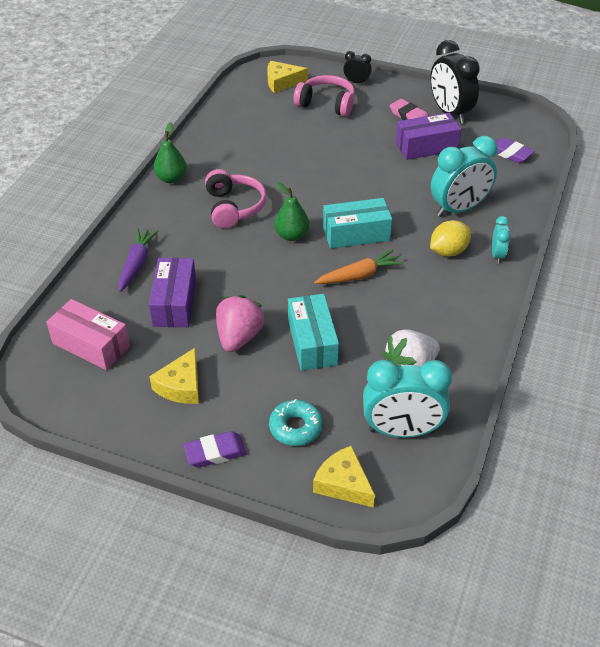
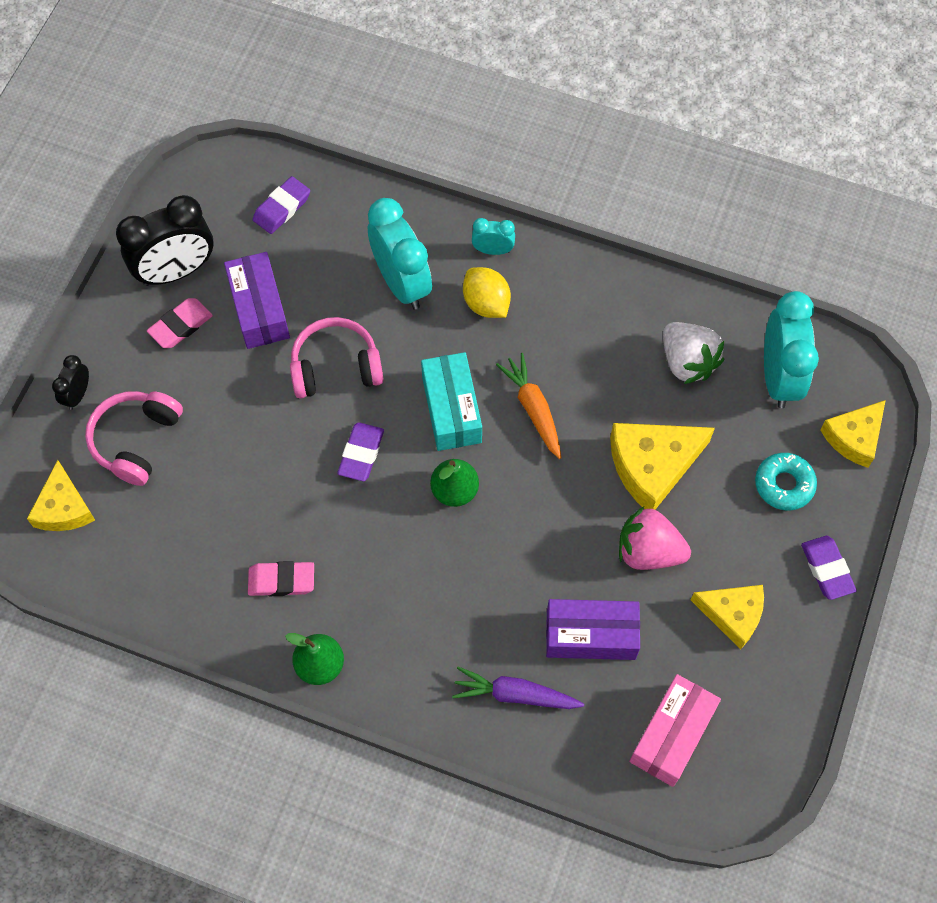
camera: 90 degrees left, 20 degrees up
pink headphones [205,169,267,228] -> pink headphones moved to [290,317,384,398]
turquoise box [288,294,339,371] -> yellow cheese [610,423,715,510]
none -> pink eraser [248,561,314,596]
none -> purple eraser [337,422,384,481]

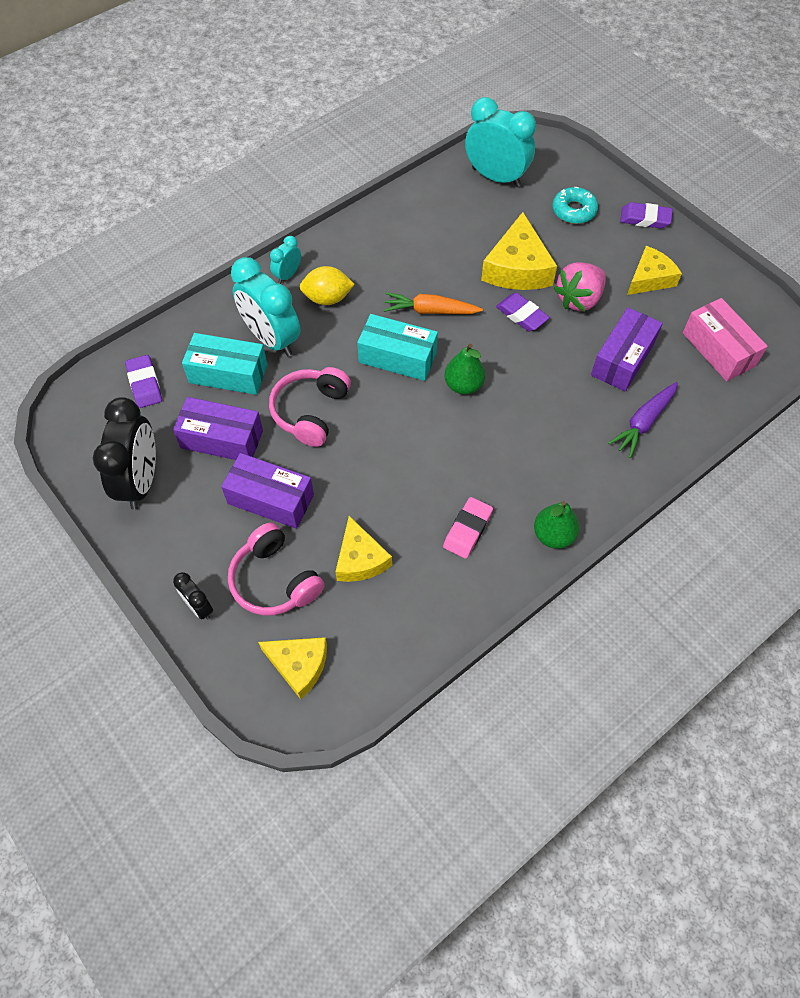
camera: 60 degrees left, 5 degrees down
pink eraser [147,298,213,348] -> none
purple eraser [337,422,384,481] -> purple eraser moved to [496,293,550,331]
turquoise clock [368,198,432,310] -> turquoise clock turned 135 degrees counterclockwise [231,257,300,356]
white strawberry [663,322,724,384] -> none
yellow cheese [820,400,886,468] -> yellow cheese moved to [336,516,392,582]
none -> turquoise box [182,333,267,395]
none -> purple box [221,453,314,529]

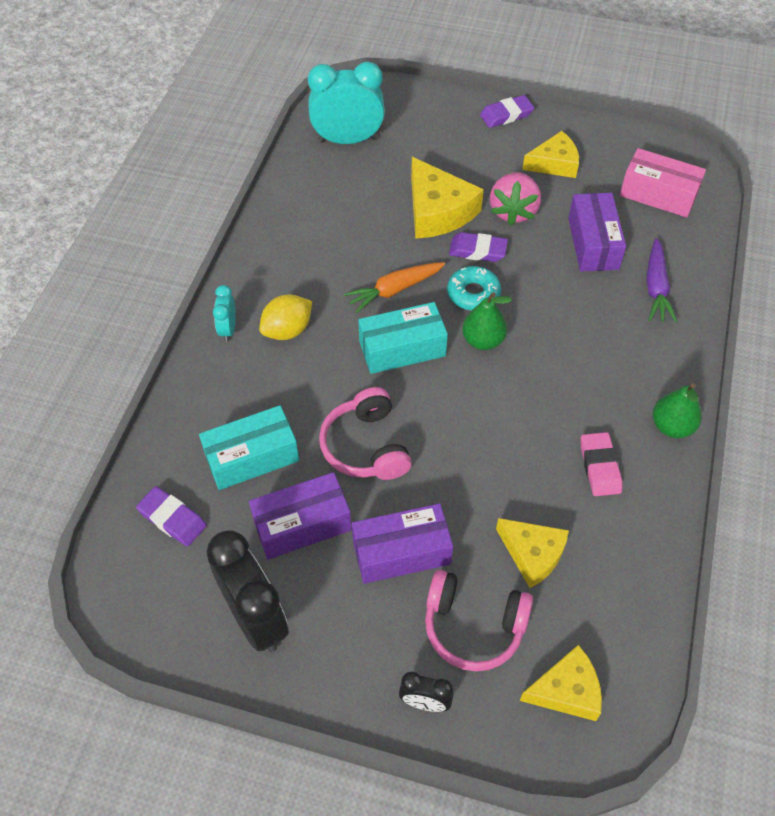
camera: 35 degrees left, 5 degrees down
turquoise clock [231,257,300,356] -> none
turquoise donut [552,187,598,224] -> turquoise donut moved to [447,266,501,311]
yellow cheese [627,246,682,295] -> yellow cheese turned 60 degrees clockwise [522,131,579,178]

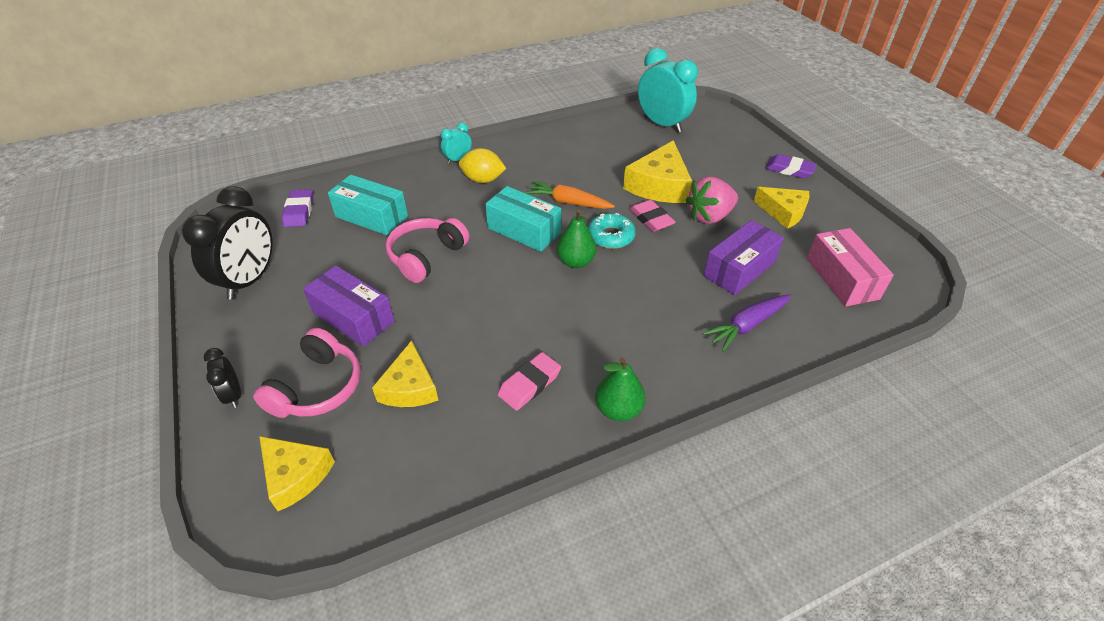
camera: 50 degrees right, 10 degrees down
purple box [249,472,352,560] -> none
pink headphones [425,570,533,672] -> pink headphones turned 135 degrees counterclockwise [253,328,361,418]
purple eraser [449,232,508,262] -> pink eraser [629,200,676,232]

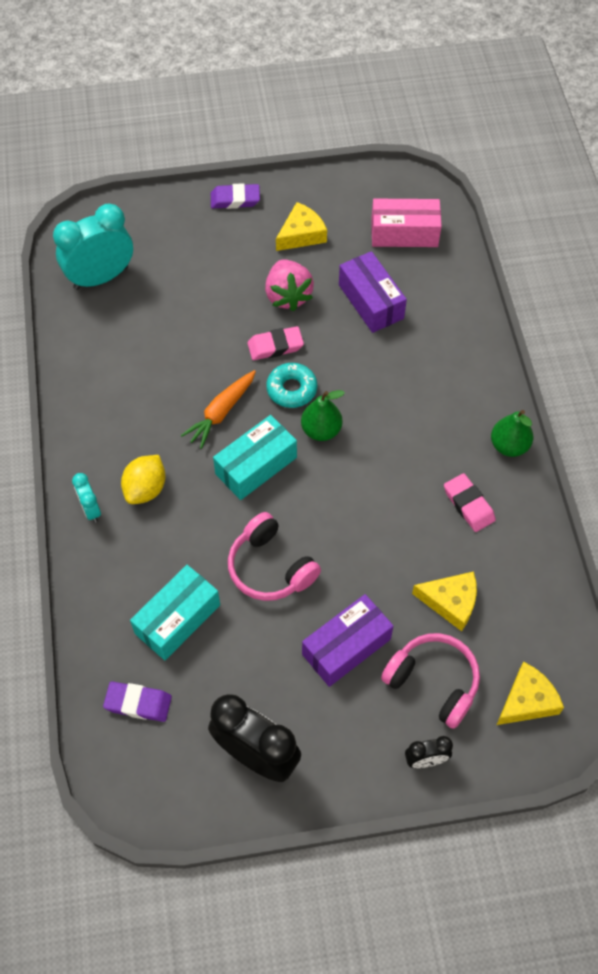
camera: 75 degrees left, 15 degrees up
yellow cheese [623,140,692,203] -> none
purple carrot [702,294,791,352] -> none
purple eraser [766,154,817,178] -> purple eraser turned 45 degrees clockwise [211,183,260,209]

